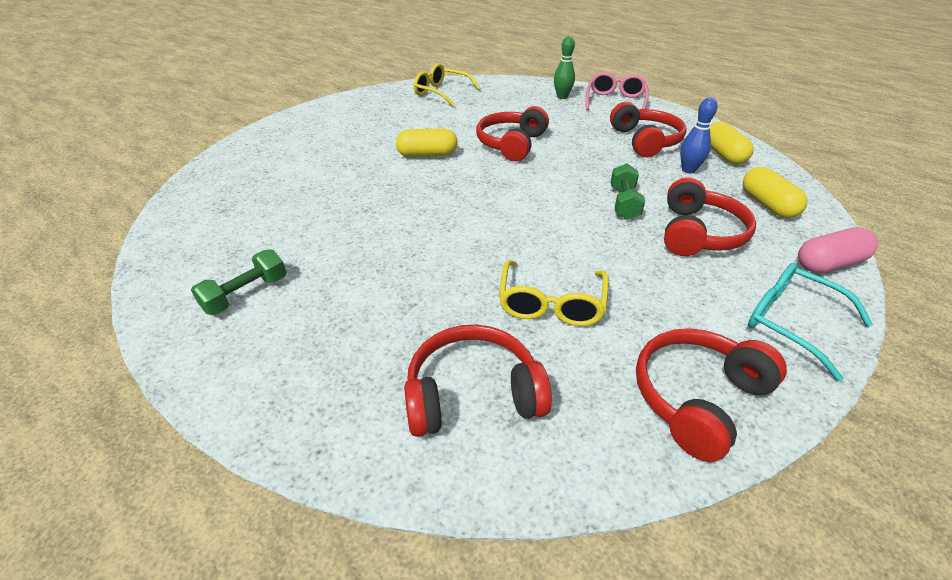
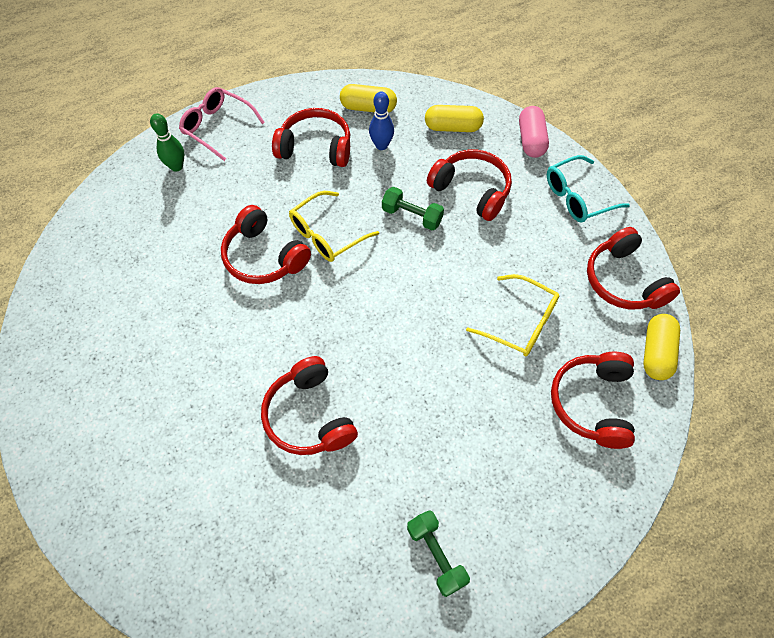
camera: 70 degrees left, 20 degrees up
yellow capsule [396,128,458,157] -> yellow capsule moved to [643,314,680,380]
yellow glasses [414,63,481,107] -> yellow glasses moved to [289,191,379,262]
none -> red headphones [261,356,358,455]

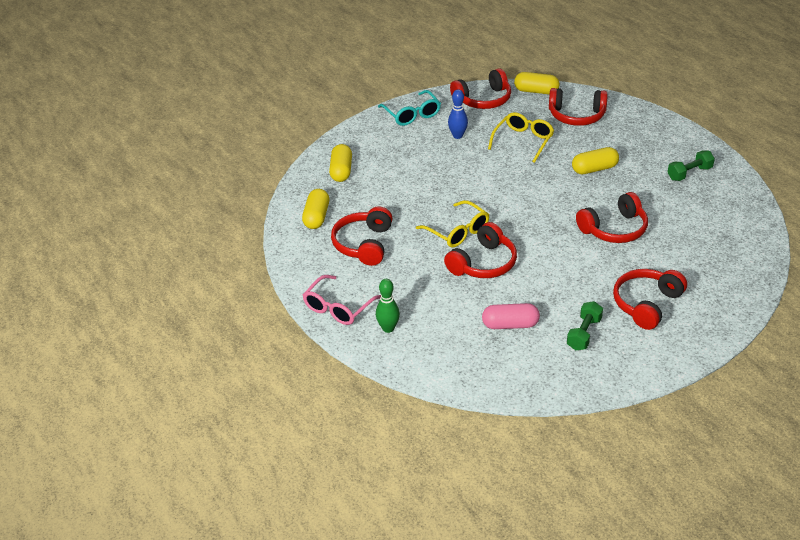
camera: 90 degrees left, 20 degrees down
blue bowling pin [369,91,394,150] -> blue bowling pin moved to [448,89,468,139]
green dumbbell [382,187,444,230] -> green dumbbell moved to [567,301,603,350]
red headphones [427,150,512,221] -> red headphones moved to [613,269,687,330]
pink capsule [519,106,549,158] -> pink capsule moved to [482,303,540,329]
none -> yellow capsule [572,147,619,174]

